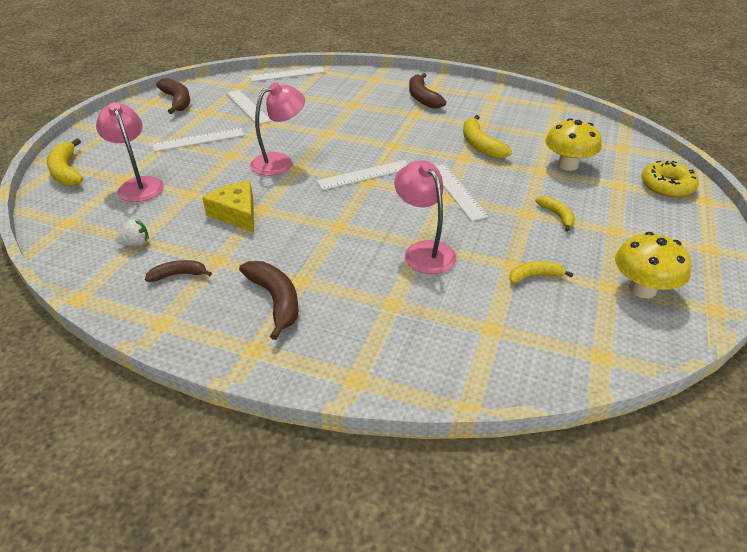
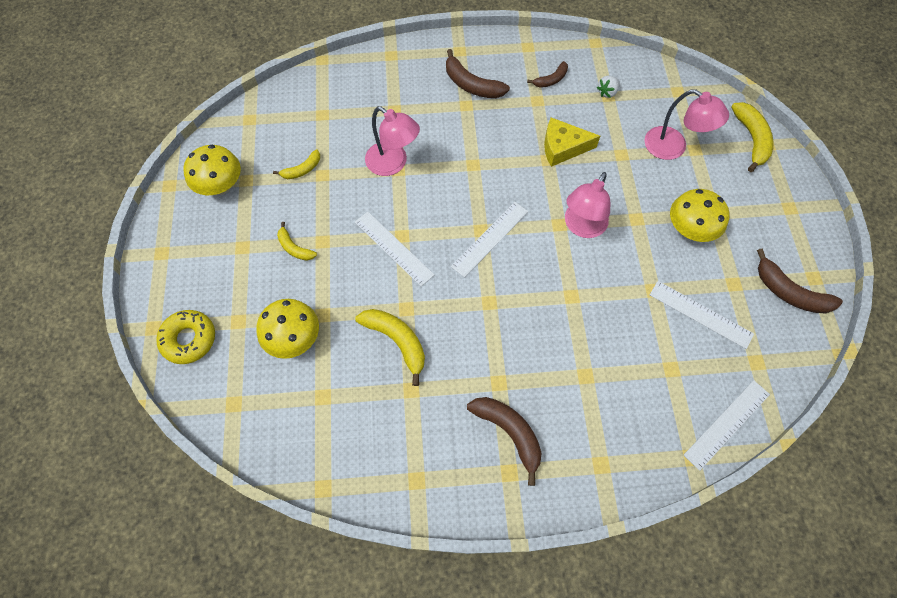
camera: 155 degrees right, 25 degrees up
yellow banana [47,138,83,186] -> yellow banana turned 45 degrees clockwise [731,102,774,172]
white ruler [152,128,245,152] -> yellow mushroom [670,189,730,242]
yellow cheese [202,181,254,232] -> yellow cheese turned 150 degrees clockwise [544,117,600,167]

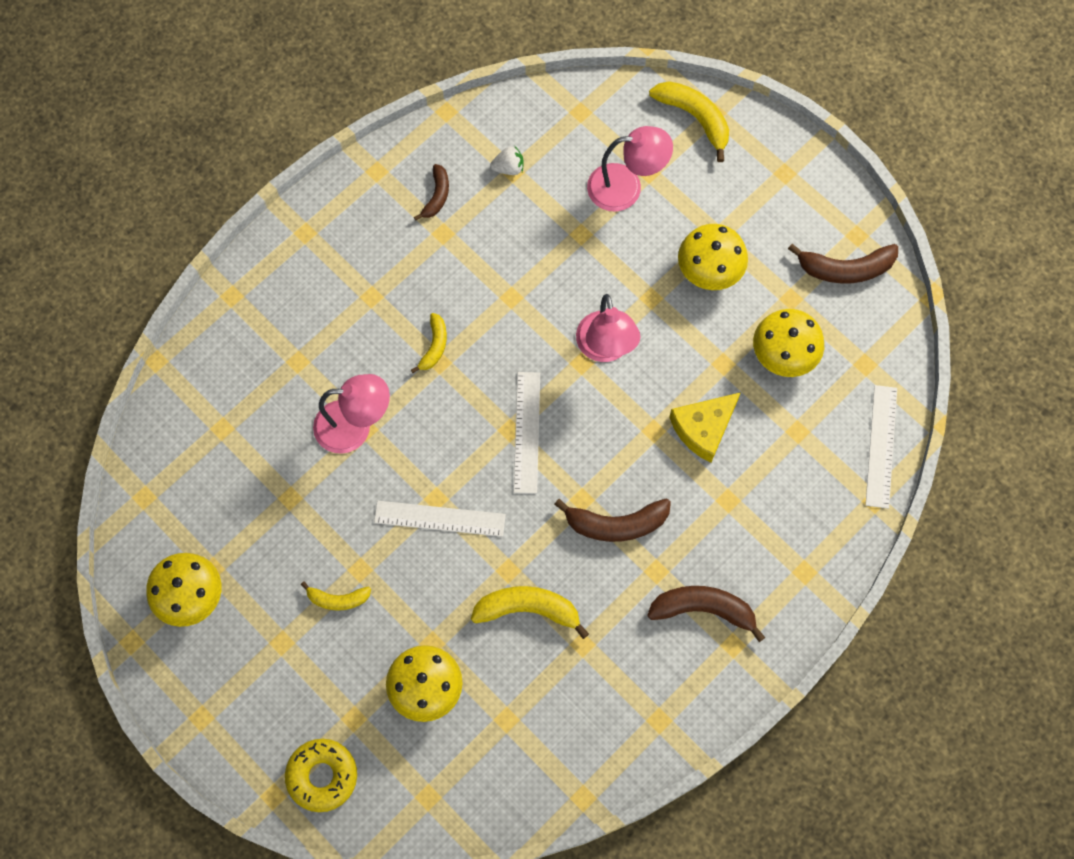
camera: 40 degrees left, 5 degrees up
yellow banana [273,149,320,179] -> yellow banana moved to [411,313,447,373]
brown banana [446,49,510,98] -> brown banana moved to [554,499,671,542]
yellow cheese [544,117,600,167] -> yellow cheese moved to [669,392,741,463]
white strawberry [597,76,620,98] -> white strawberry turned 105 degrees counterclockwise [490,146,523,175]
white ruler [650,281,754,349] -> yellow mushroom [753,309,824,377]

